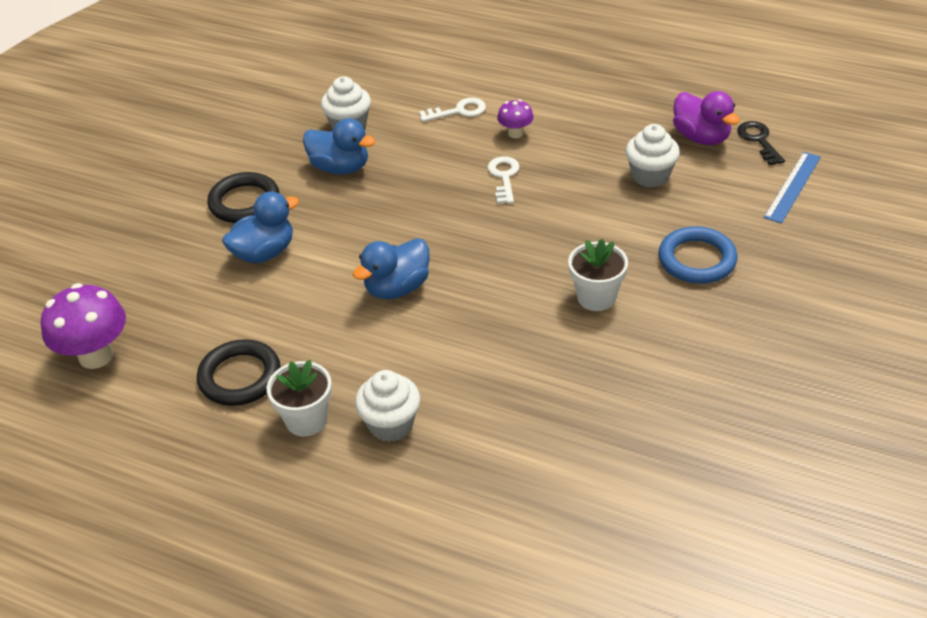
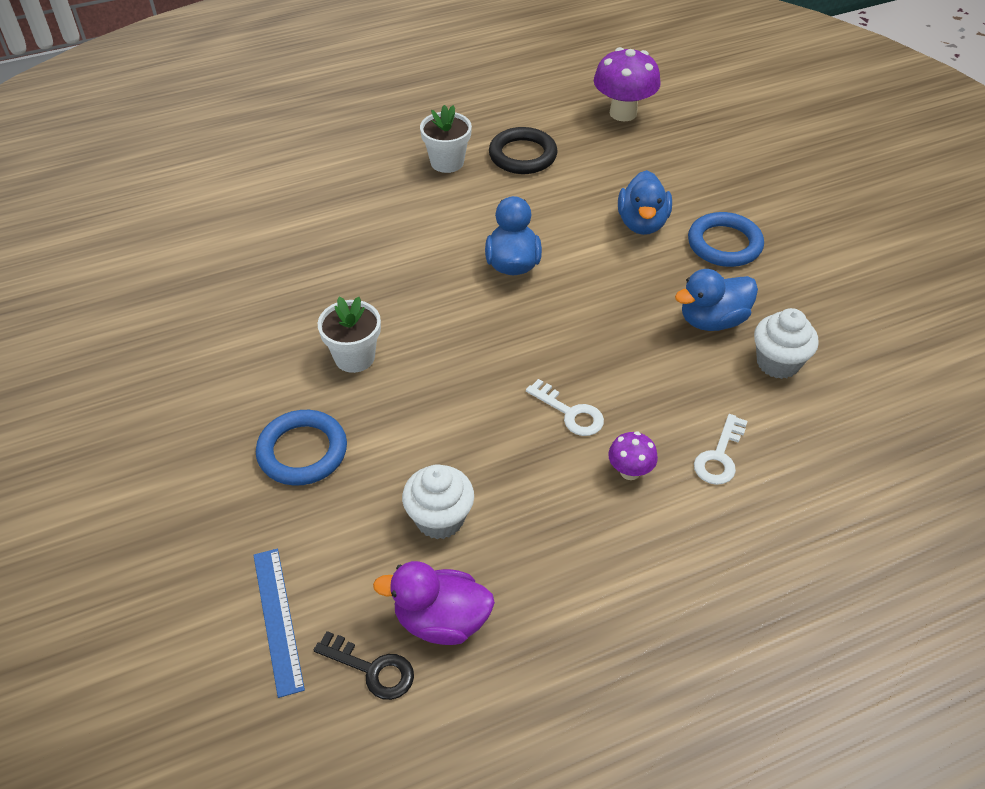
camera: 130 degrees right, 5 degrees up
black ring [207,172,279,223] -> blue ring [688,212,764,267]
white cupcake [355,370,420,442] -> none

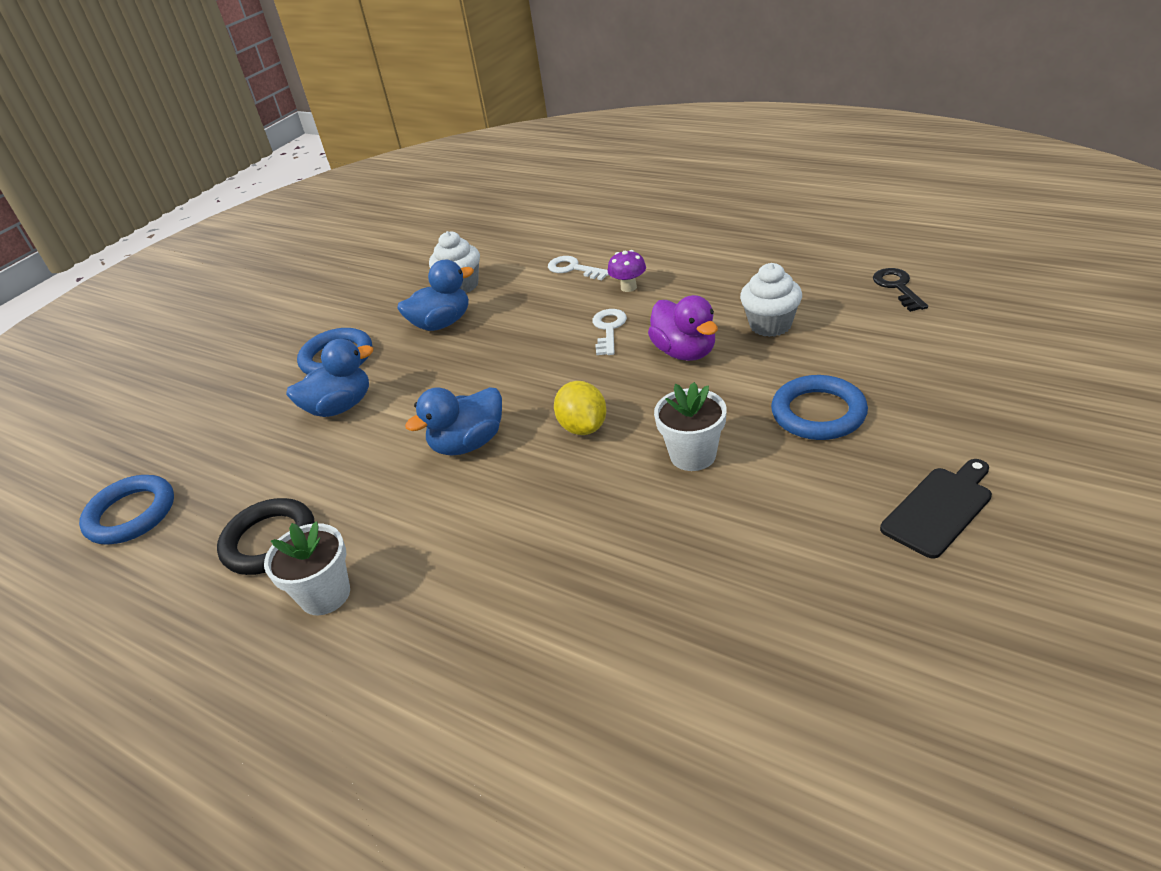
camera: 120 degrees left, 10 degrees down
blue ruler [253,549,305,698] -> none
purple duck [373,561,495,645] -> purple duck moved to [648,295,718,361]
purple mushroom [594,47,661,121] -> blue ring [79,475,174,545]
blue duck [675,269,758,331] -> blue duck turned 60 degrees counterclockwise [398,260,474,331]
white key [694,414,748,485] -> white key turned 135 degrees counterclockwise [548,256,609,280]
none -> yellow lemon [554,381,607,435]
none -> black cutting board [880,459,992,559]

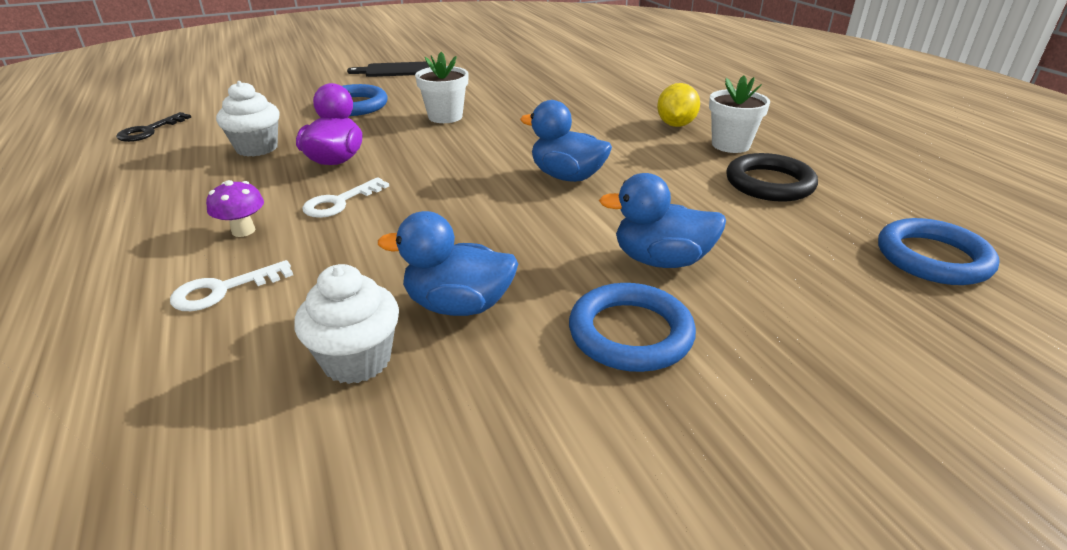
camera: 150 degrees left, 5 degrees down
blue duck [405,387,502,456] -> blue duck turned 150 degrees counterclockwise [520,100,612,182]
white key [548,256,609,280] -> white key turned 75 degrees clockwise [170,260,293,311]
yellow lemon [554,381,607,435] -> yellow lemon moved to [657,83,700,127]

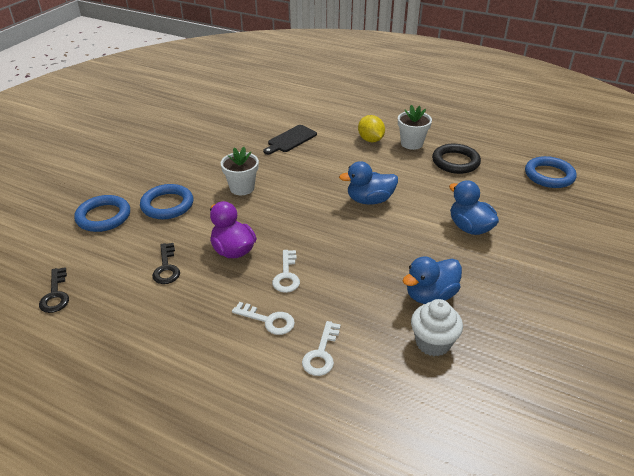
camera: 40 degrees left, 5 degrees up
purple mushroom [206,180,264,237] -> white key [232,302,295,335]
white cupcake [216,81,280,157] -> black key [152,243,180,284]
black cutting board [347,62,429,77] -> black cutting board moved to [263,125,317,155]
blue ring [569,283,696,372] -> blue ring moved to [74,195,130,232]
blue duck [599,173,726,268] -> blue duck turned 90 degrees clockwise [449,180,499,235]

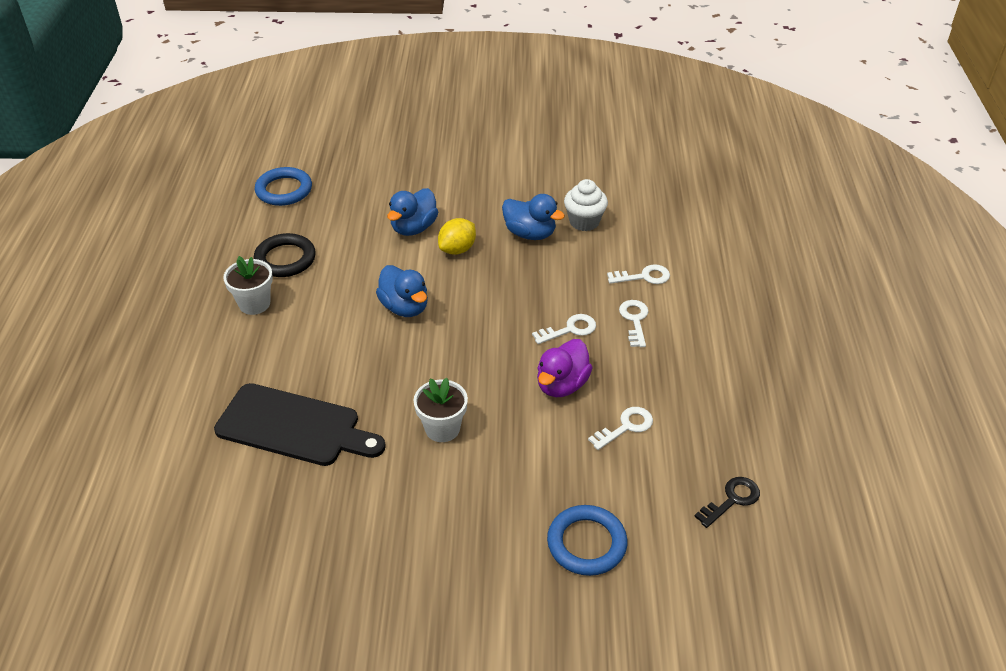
camera: 115 degrees left, 5 degrees up
blue ring [140,184,193,219] -> none
black key [152,243,180,284] -> white key [588,407,653,450]
black cutting board [263,125,317,155] -> black cutting board [214,383,386,466], size x1.71
yellow lemon [358,115,385,142] -> yellow lemon moved to [438,218,476,255]

